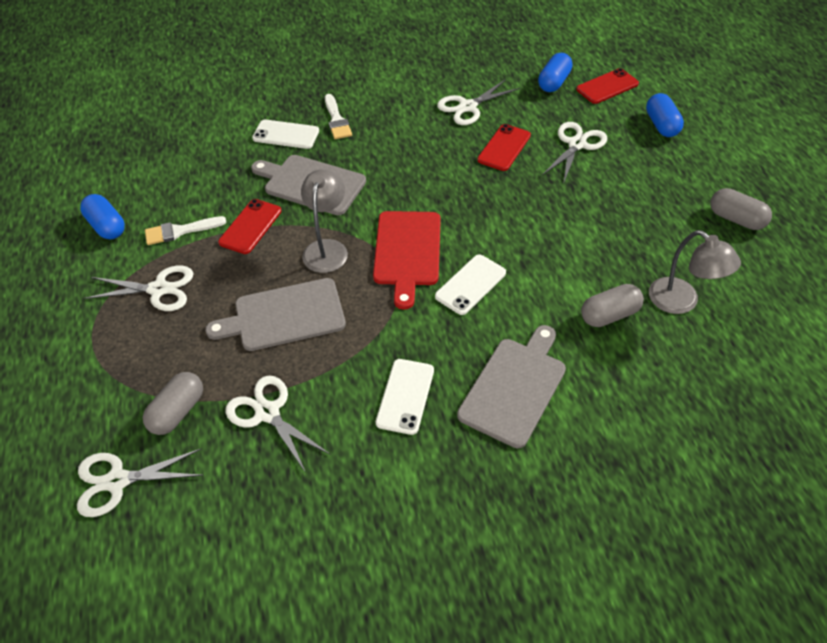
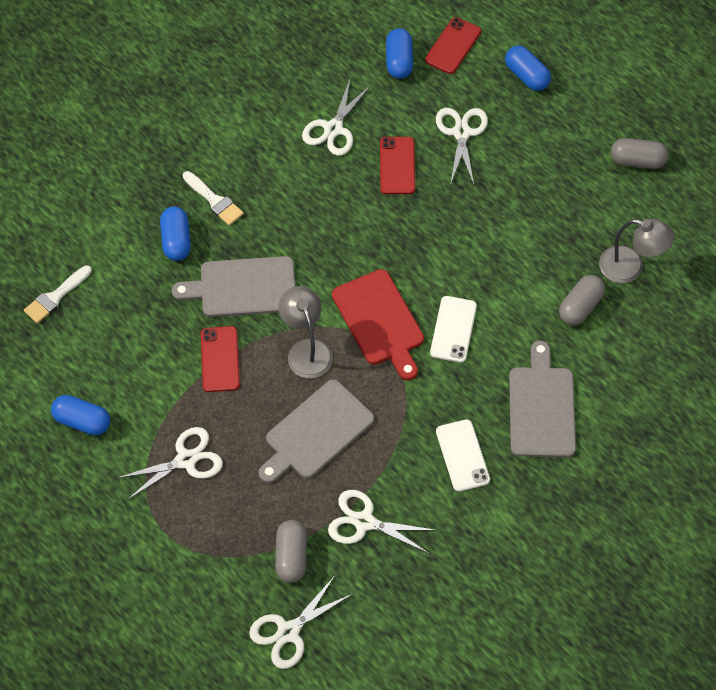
camera: 30 degrees left, 10 degrees up
white brush [145,216,226,245] -> white brush moved to [24,265,92,323]
white phone [252,119,319,149] -> blue capsule [160,206,191,261]

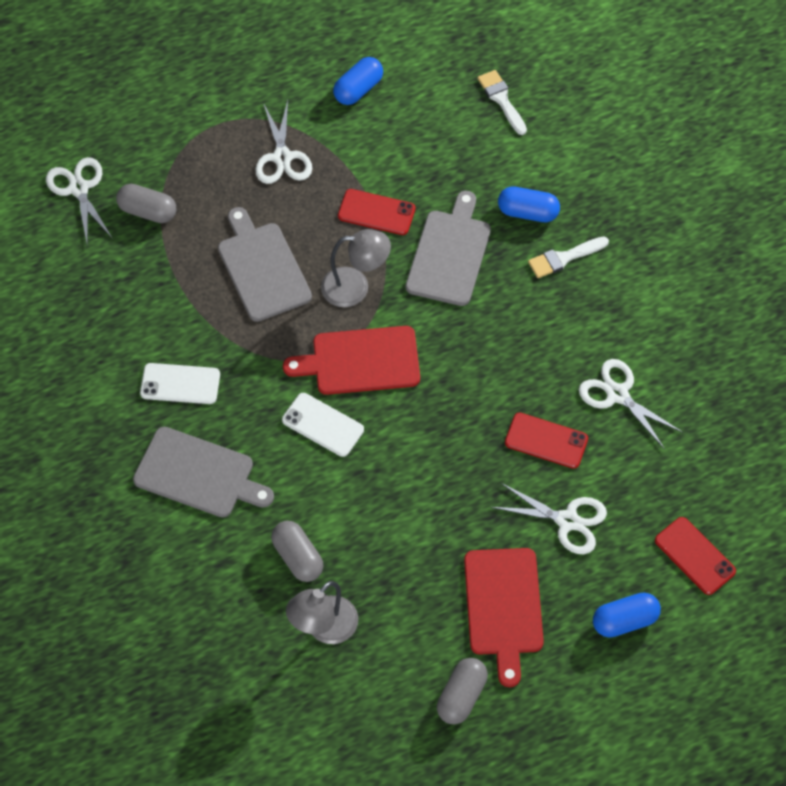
camera: 110 degrees right, 0 degrees up
white scissors [328,490,434,553] -> none
blue capsule [386,28,413,79] -> none
none -> red cutting board [464,548,544,687]

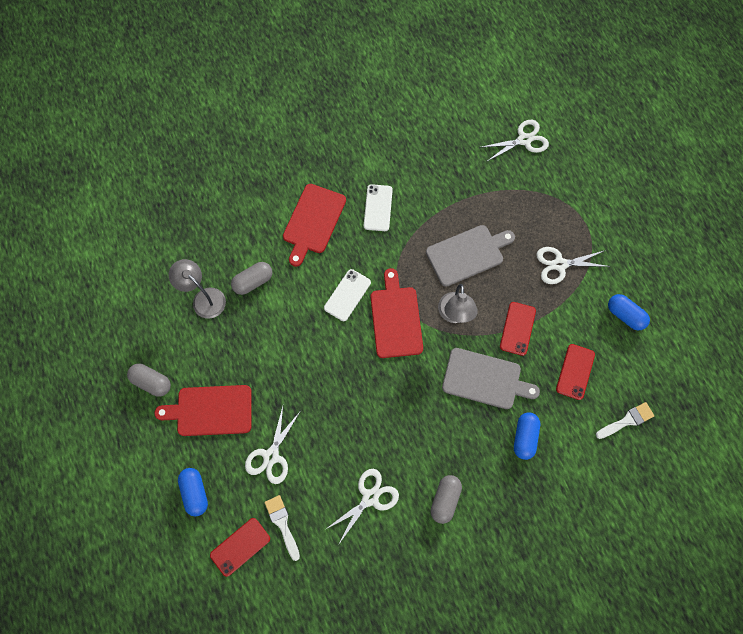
camera: 90 degrees right, 10 degrees up
grey capsule [116,184,176,223] -> grey capsule moved to [431,475,462,524]
grey cutting board [133,427,274,517] -> red cutting board [283,184,346,267]
red phone [505,412,588,468] -> red phone moved to [556,344,595,400]
white brush [528,237,609,278] -> white brush moved to [265,495,300,561]

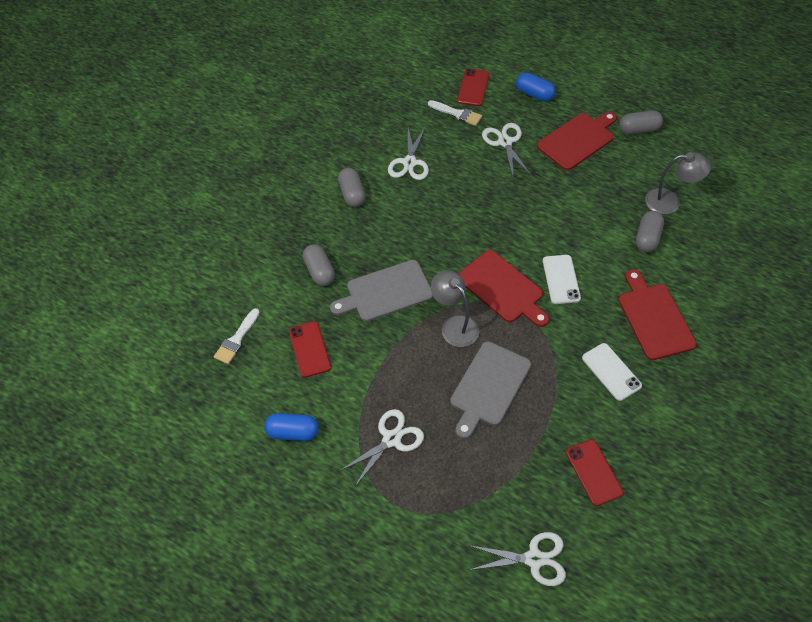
camera: 145 degrees right, 15 degrees down
white scissors [479,120,549,162] -> white scissors turned 120 degrees counterclockwise [468,532,566,586]
red phone [500,302,536,356] -> red phone moved to [566,439,623,506]
blue capsule [514,412,540,460] -> grey capsule [303,244,335,286]

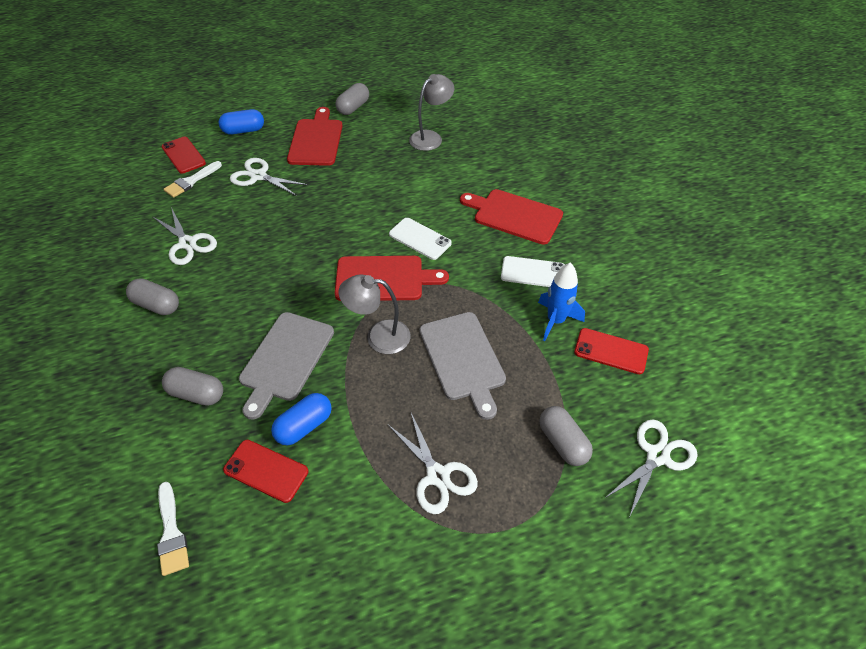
camera: 50 degrees left, 5 degrees down
blue capsule [264,413,319,441] -> blue capsule moved to [271,393,332,446]
white scissors [340,409,424,486] -> white scissors turned 150 degrees clockwise [388,413,478,514]
white brush [428,100,482,126] -> white brush turned 150 degrees clockwise [163,161,222,198]
grey capsule [636,211,664,252] -> grey capsule moved to [540,406,593,466]
none -> blue rocket [538,263,585,341]

